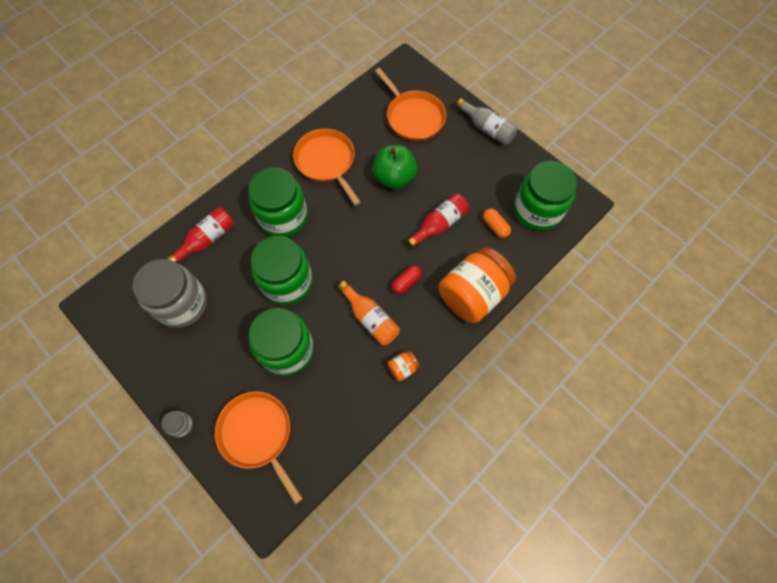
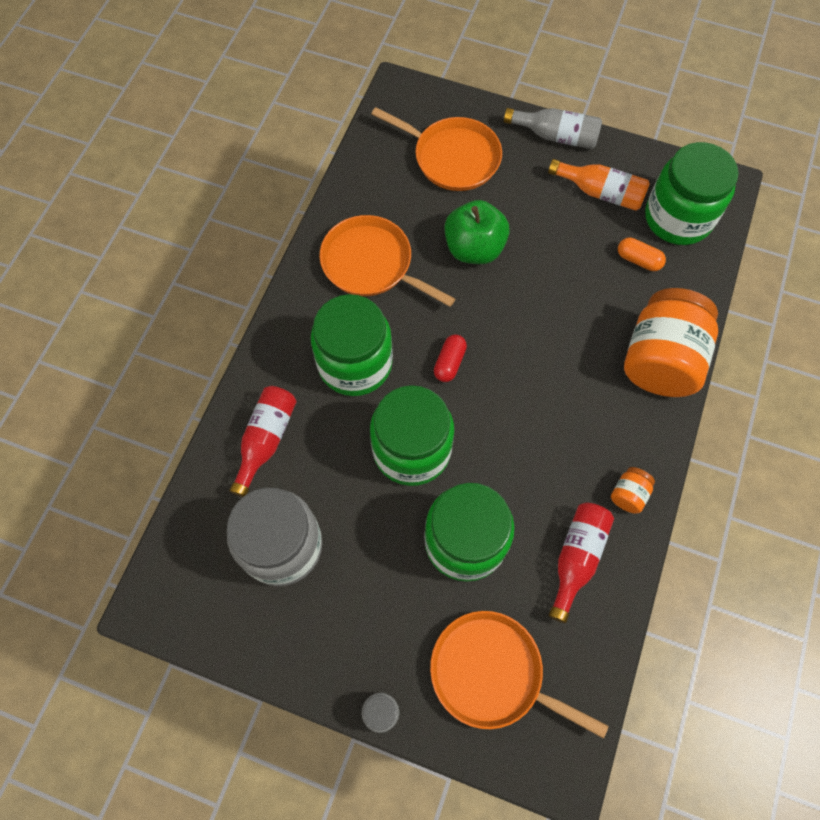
camera: 25 degrees left, 0 degrees up
orange bottle [338,281,400,345] -> orange bottle moved to [548,159,650,211]
red capsule [391,265,422,294] -> red capsule moved to [434,334,467,382]
red bottle [406,194,469,249] -> red bottle moved to [549,502,614,623]

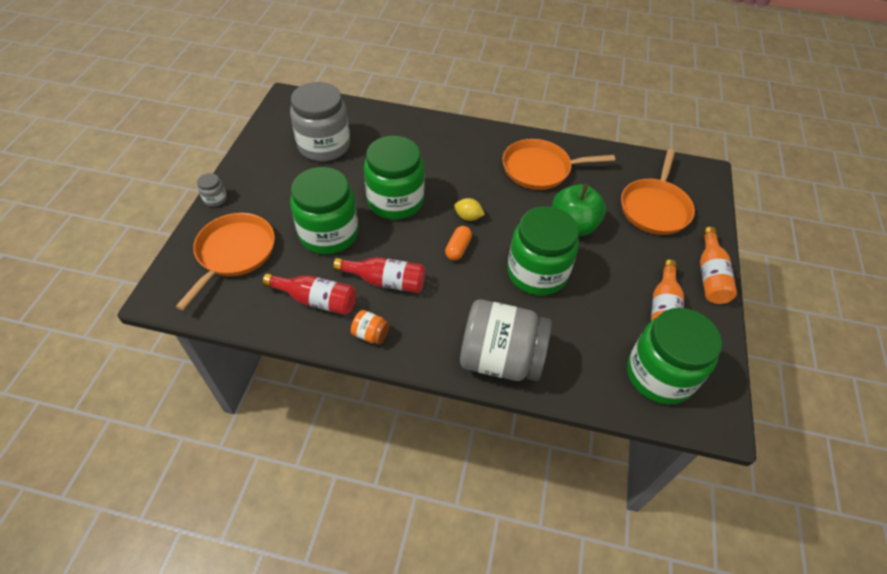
camera: 80 degrees right, 15 degrees down
red bottle [230,386,297,497] -> red bottle moved to [333,257,426,293]
green jar [311,294,393,396] -> green jar moved to [507,206,579,296]
orange pan [320,215,455,307] -> orange pan turned 120 degrees counterclockwise [502,139,615,190]
red capsule [434,334,467,382] -> yellow lemon [454,198,485,221]
grey bottle [504,108,602,149] -> orange bottle [700,227,737,304]
orange capsule [618,237,666,271] -> orange capsule moved to [445,226,472,260]
orange jar [624,288,718,397] -> grey jar [460,299,552,381]

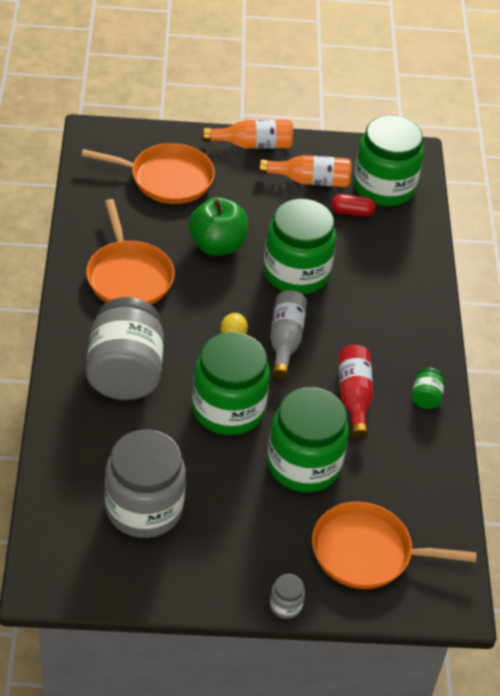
camera: 105 degrees left, 5 degrees down
red bottle [262,273,356,315] -> none
orange jar [351,310,390,345] -> green jar [412,368,444,409]
orange capsule [445,226,472,260] -> grey bottle [270,290,307,379]
grey jar [460,299,552,381] -> grey jar moved to [86,297,164,400]
none -> red capsule [331,194,376,216]

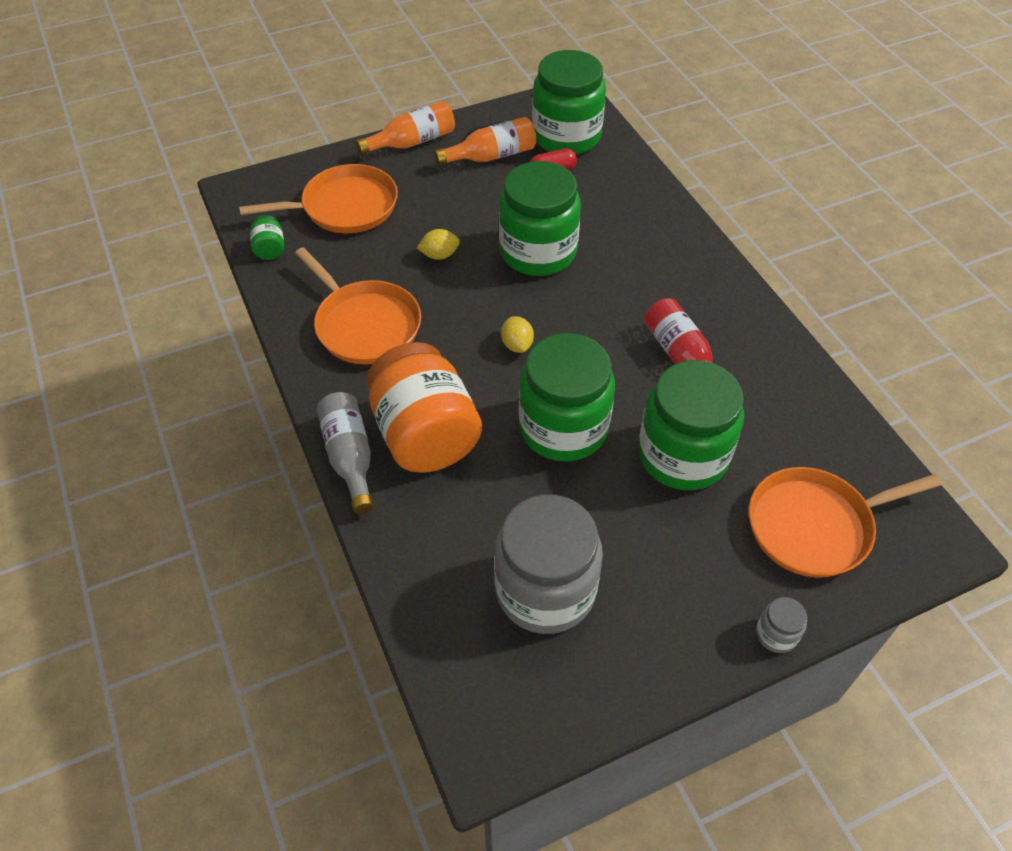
camera: 20 degrees left, 5 degrees up
grey jar [86,297,164,400] -> orange jar [367,342,482,473]
green apple [188,197,248,256] -> yellow lemon [417,229,460,260]
grey bottle [270,290,307,379] -> grey bottle moved to [317,392,374,514]
green jar [412,368,444,409] -> green jar moved to [250,215,284,260]

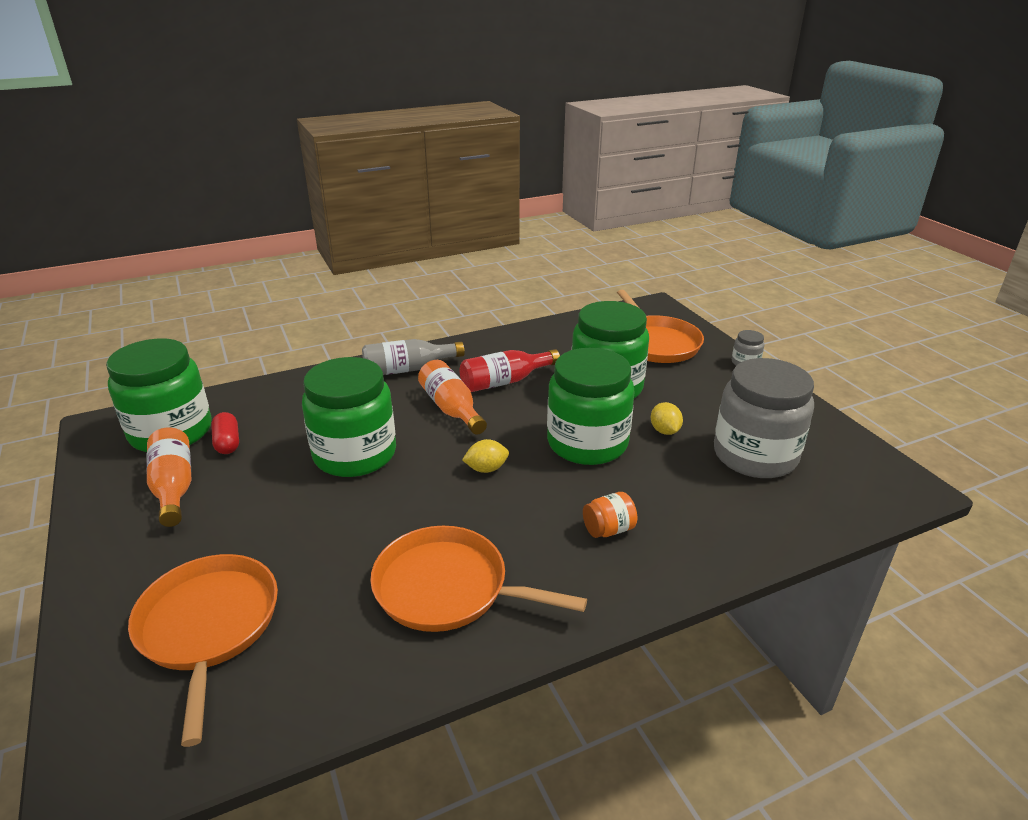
camera: 90 degrees left, 20 degrees down
green jar [250,215,284,260] -> none
orange pan [295,247,421,364] -> orange pan turned 120 degrees counterclockwise [370,526,587,632]
grey bottle [317,392,374,514] -> grey bottle moved to [362,339,465,375]
orange bottle [356,101,455,155] -> orange bottle moved to [418,360,487,435]
orange jar [367,342,482,473] -> orange jar [583,492,637,538], size x0.41
yellow lemon [417,229,460,260] -> yellow lemon moved to [651,402,683,435]

